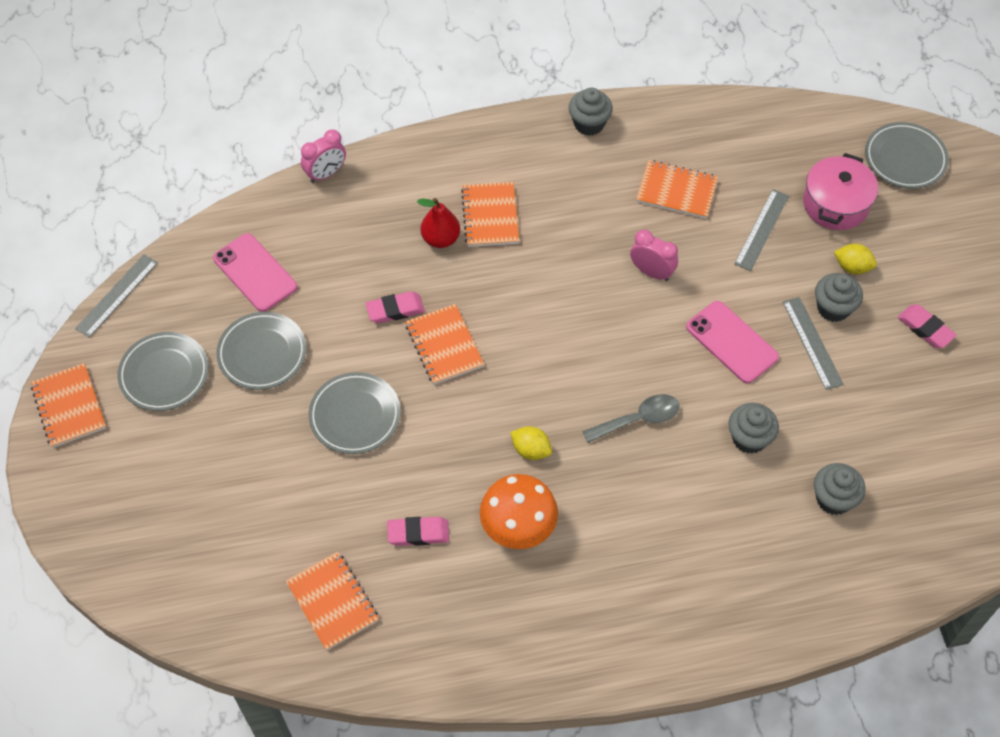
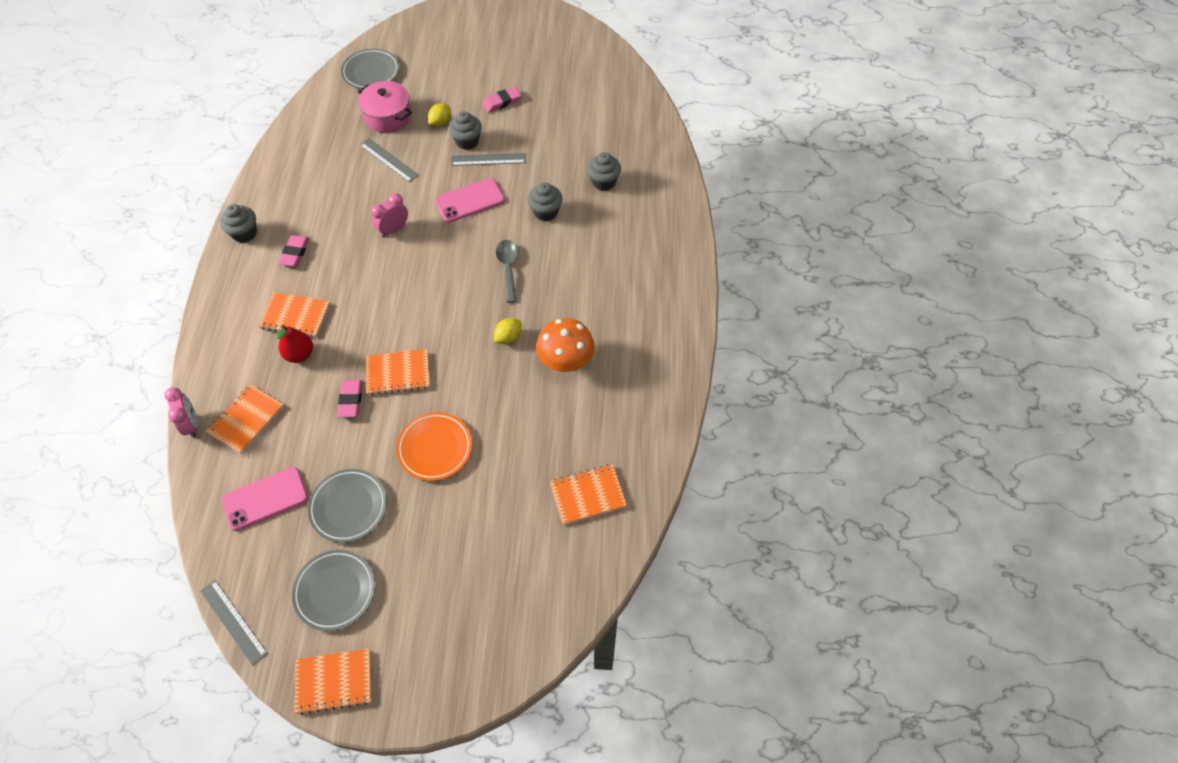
camera: 75 degrees left, 0 degrees up
grey plate [309,372,401,454] -> orange plate [396,412,472,481]
pink eraser [387,517,449,546] -> pink eraser moved to [278,235,310,266]
orange notebook [636,160,718,219] -> orange notebook moved to [206,384,284,454]

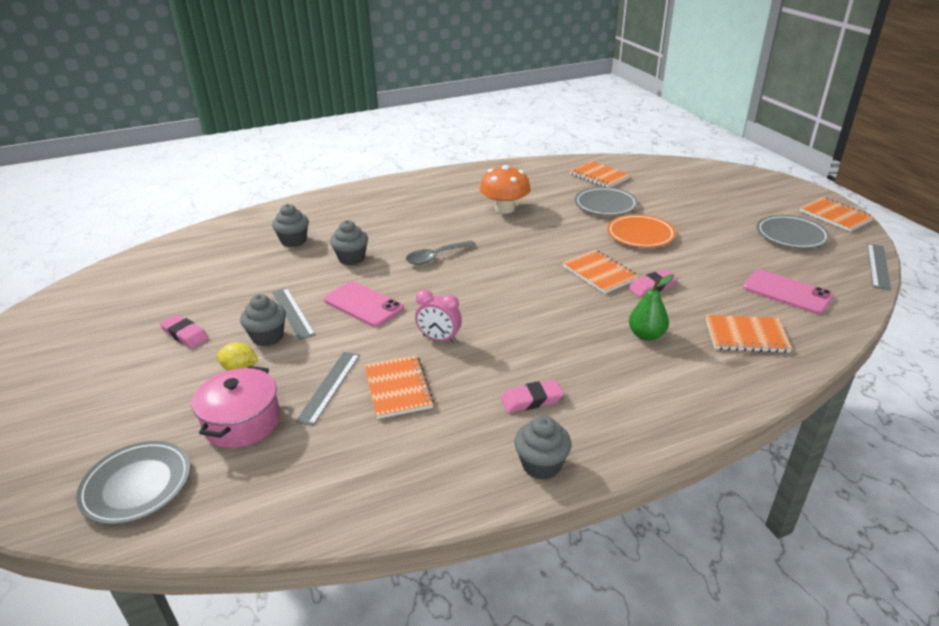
camera: 115 degrees left, 25 degrees down
pink clock [164,387,198,438] -> none
orange notebook [259,292,330,338] -> orange notebook moved to [365,355,434,419]
red pear [277,325,313,363] -> green pear [629,274,674,341]
grey plate [308,469,387,543] -> grey plate moved to [575,187,638,216]
yellow lemon [494,318,522,344] -> none

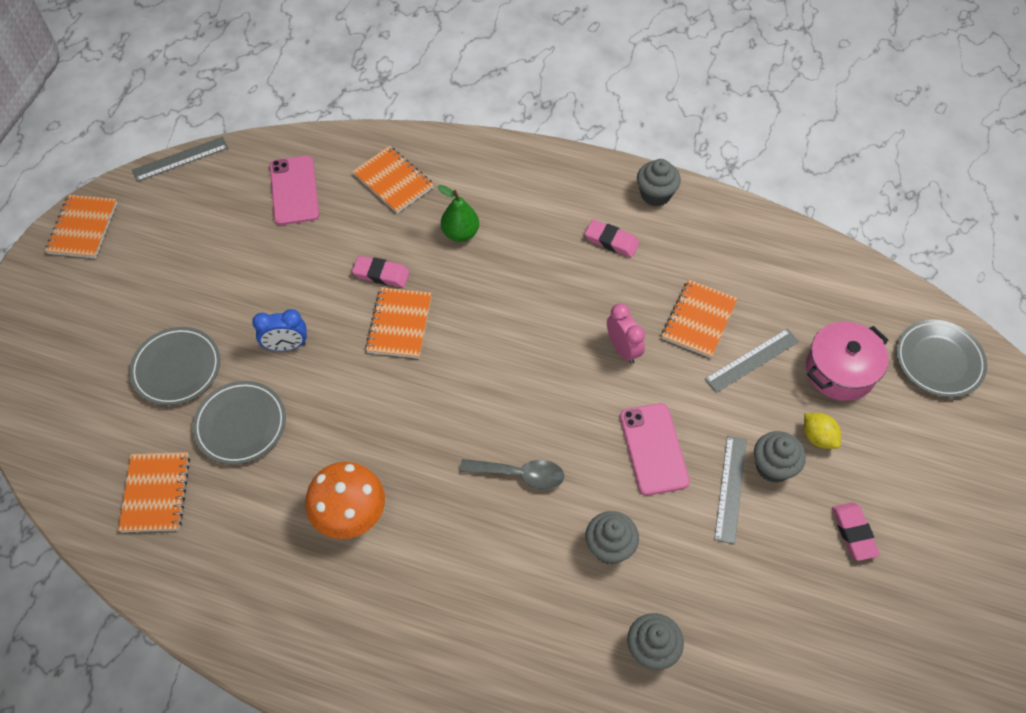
camera: 140 degrees left, 25 degrees up
orange plate [607,214,676,248] -> blue clock [252,309,307,351]
grey plate [757,215,830,248] -> grey plate moved to [129,327,220,406]

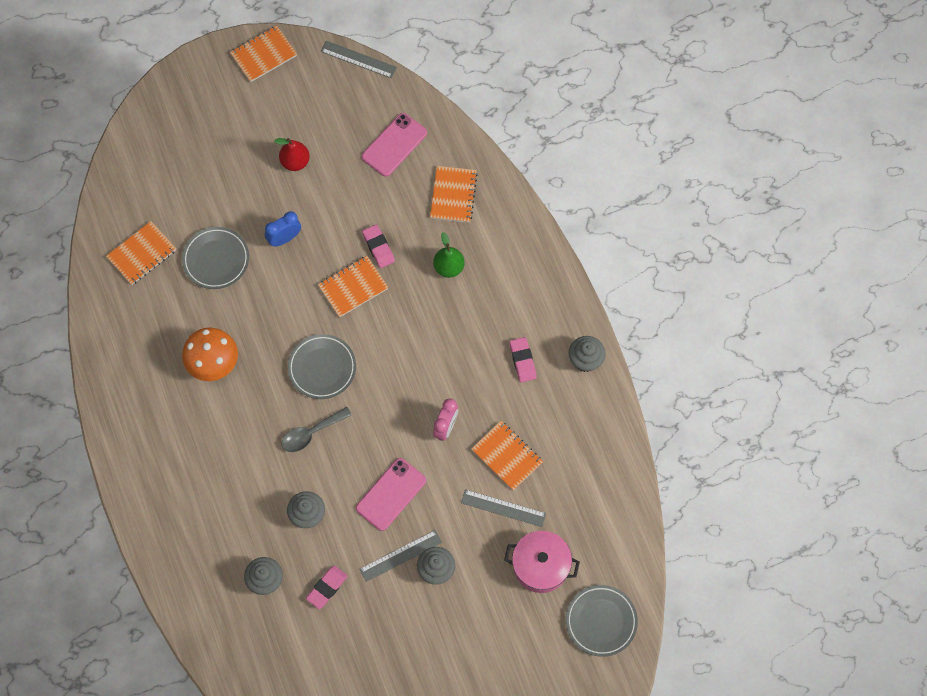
camera: 50 degrees right, 10 degrees up
grey plate [129,327,220,406] -> grey plate moved to [288,334,356,399]
blue clock [252,309,307,351] -> blue clock turned 105 degrees clockwise [265,211,301,247]
grey spoon [460,459,564,490] -> grey spoon turned 90 degrees clockwise [281,407,352,452]
orange notebook [662,280,738,358] -> orange notebook turned 60 degrees clockwise [471,421,543,490]
yellow lemon [804,413,841,449] -> none
pink eraser [832,502,880,561] -> pink eraser moved to [306,565,348,609]
none -> red pear [274,138,310,171]

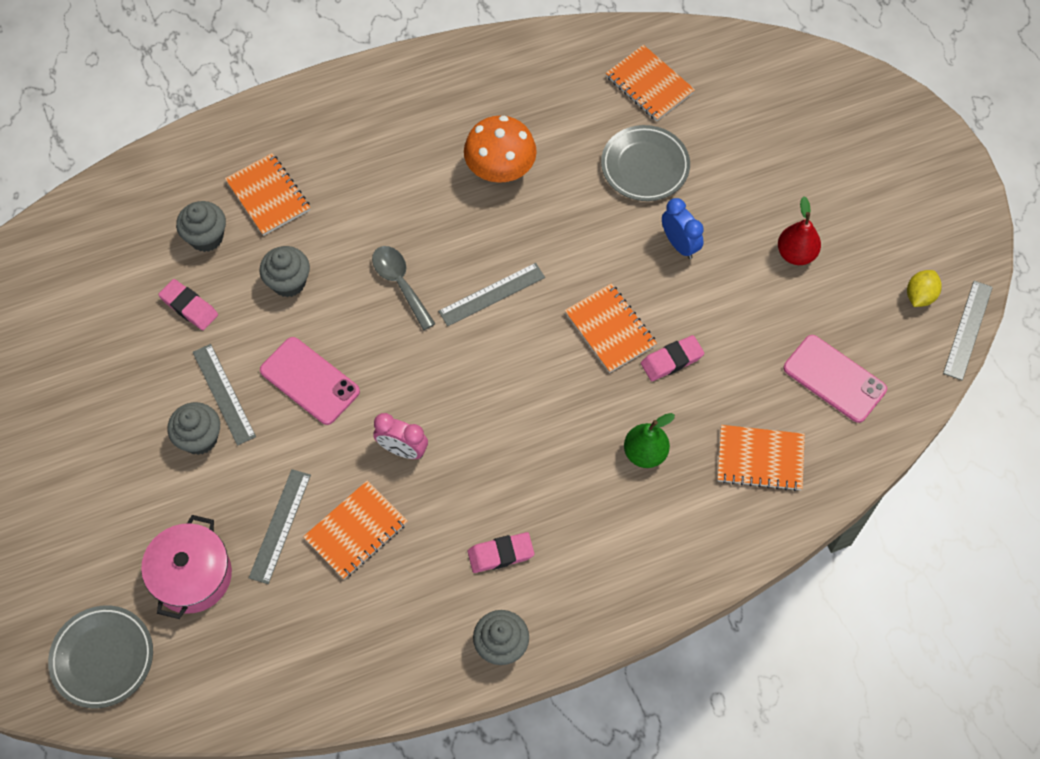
camera: 90 degrees right, 5 degrees down
orange notebook [230,25,297,82] -> orange notebook moved to [225,153,310,236]
grey plate [288,334,356,399] -> grey ruler [438,263,545,326]
none -> yellow lemon [907,270,942,307]

